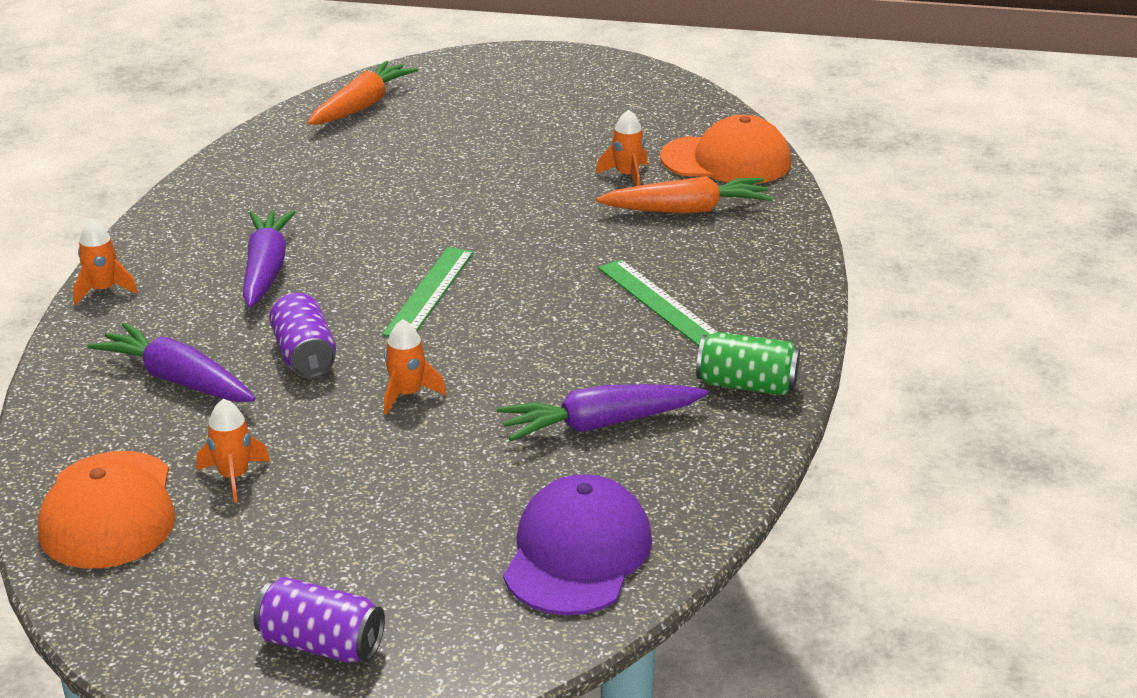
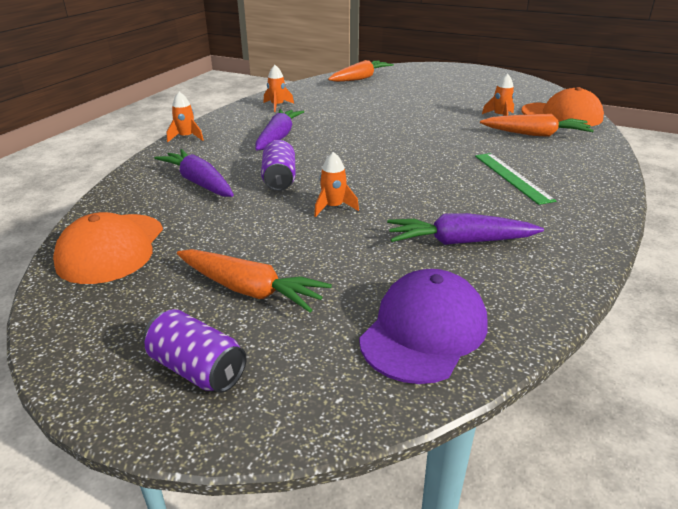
camera: 15 degrees right, 0 degrees up
orange rocket [196,399,270,503] -> orange rocket moved to [264,65,294,112]
green ruler [382,247,474,337] -> none
green can [696,332,800,396] -> none
none -> orange carrot [177,249,332,312]

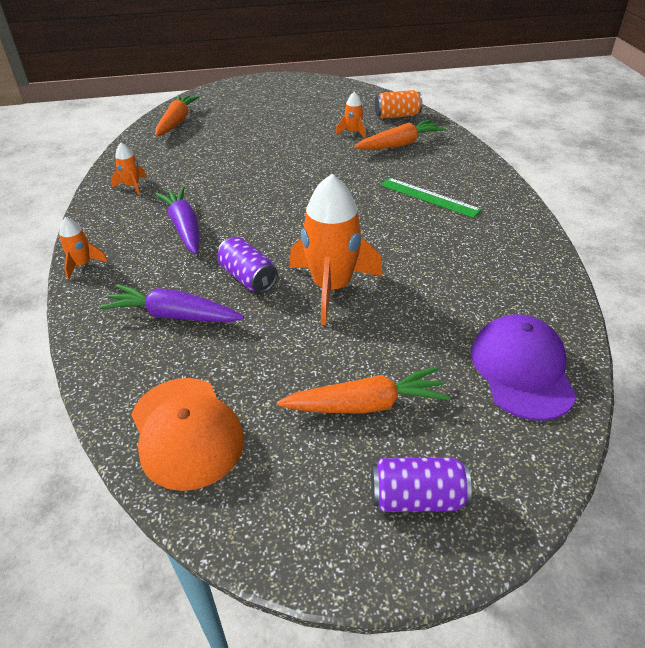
camera: 35 degrees left, 10 degrees up
orange rocket [314,152,359,217] -> orange rocket [290,174,383,325], size x2.13
purple carrot [387,213,544,245] -> none
orange cap [521,87,604,126] -> orange can [375,90,422,119]

